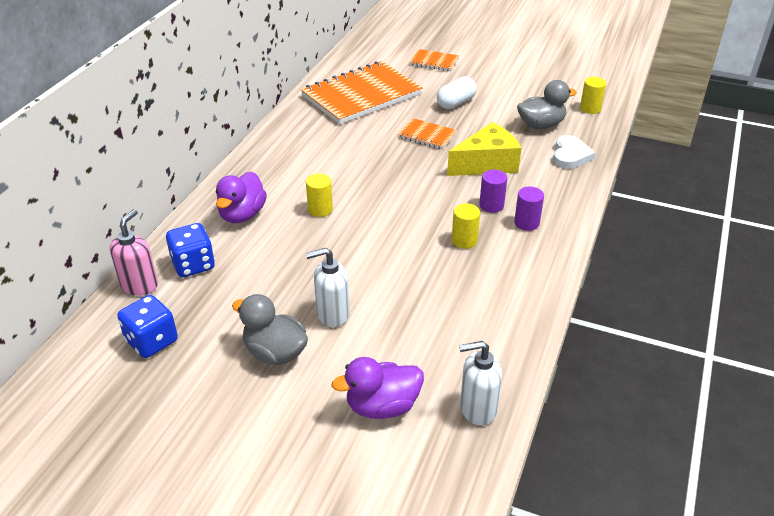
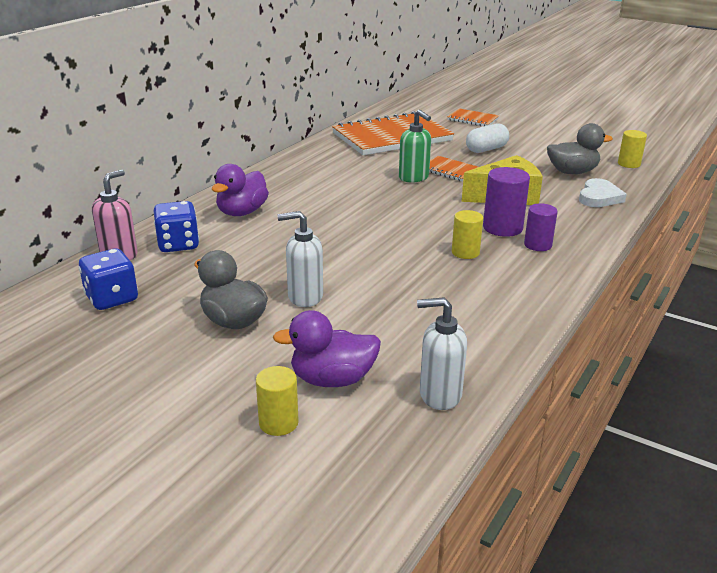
camera: 10 degrees right, 10 degrees down
yellow cylinder [306,173,333,217] -> yellow cylinder moved to [256,366,299,436]
purple cylinder [479,170,507,213] -> purple cylinder [483,167,530,237], size x1.50
none -> green soap dispenser [399,110,431,183]

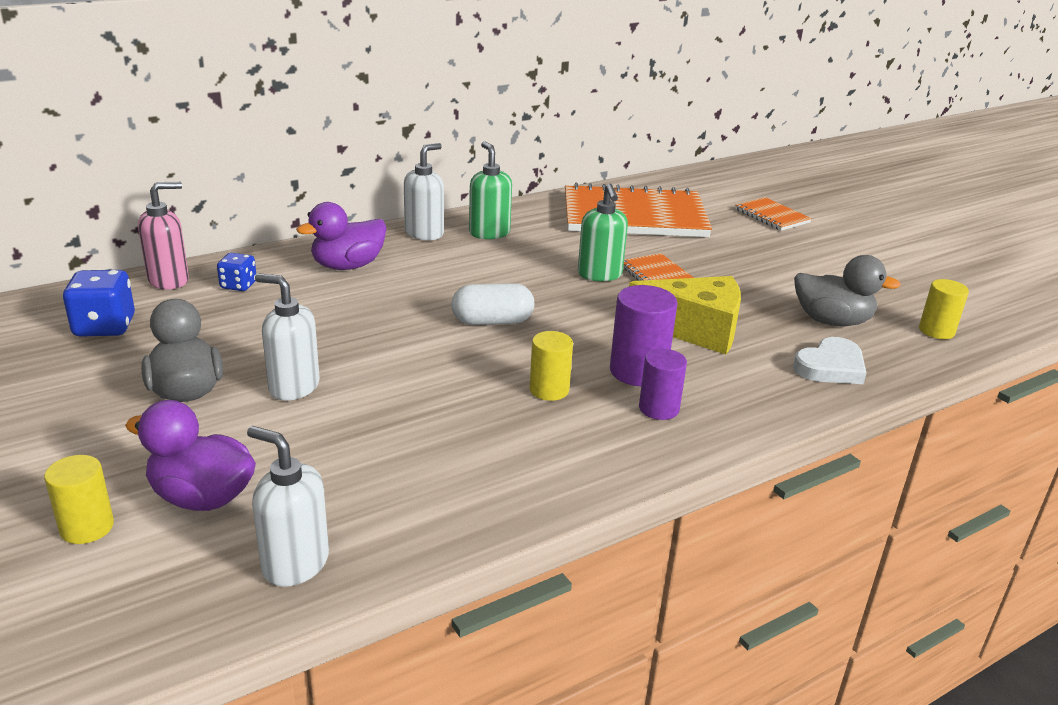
camera: 25 degrees right, 0 degrees up
blue dice [154,201,199,252] -> blue dice [217,253,256,291], size x0.61
white capsule [466,123,509,153] -> white capsule moved to [451,283,534,325]
none -> white soap dispenser [404,143,444,240]
none -> green soap dispenser [469,141,512,239]

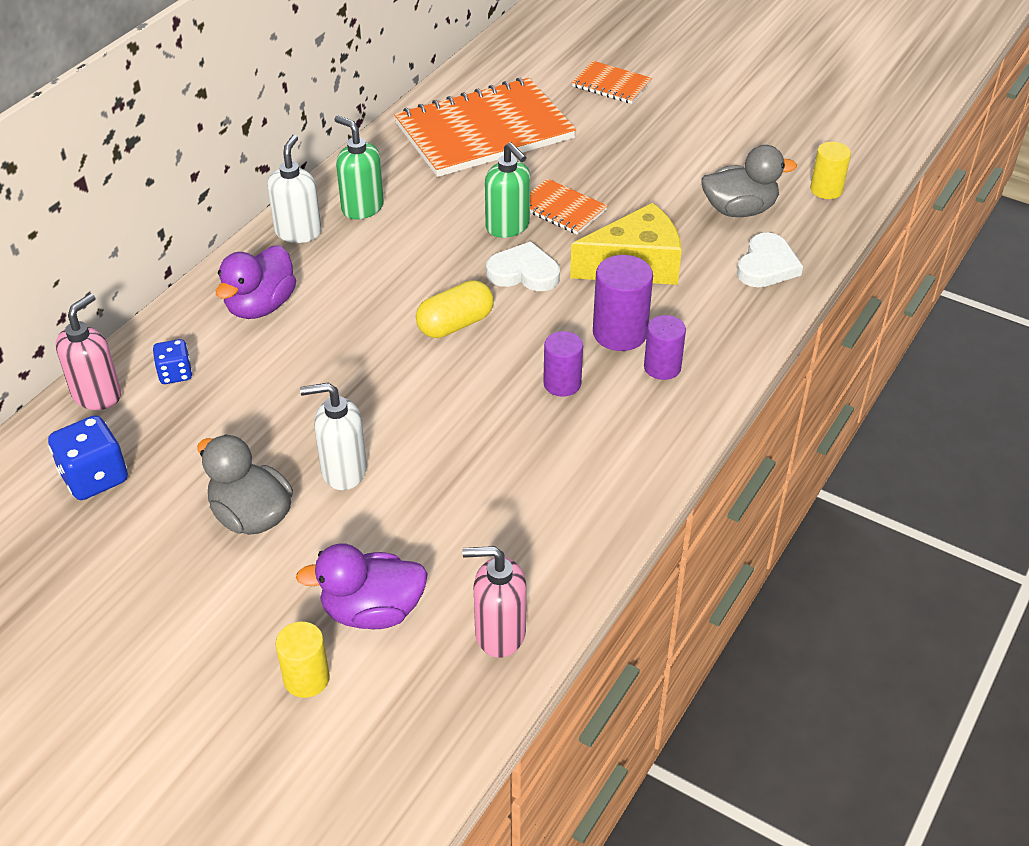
camera: 25 degrees left, 15 degrees up
white soap dispenser [247,426,329,587] -> pink soap dispenser [462,546,526,658]
white capsule [451,283,534,325] -> yellow capsule [416,280,494,338]
yellow cylinder [530,331,573,401] -> purple cylinder [543,331,583,397]
none -> white heart [486,241,560,291]

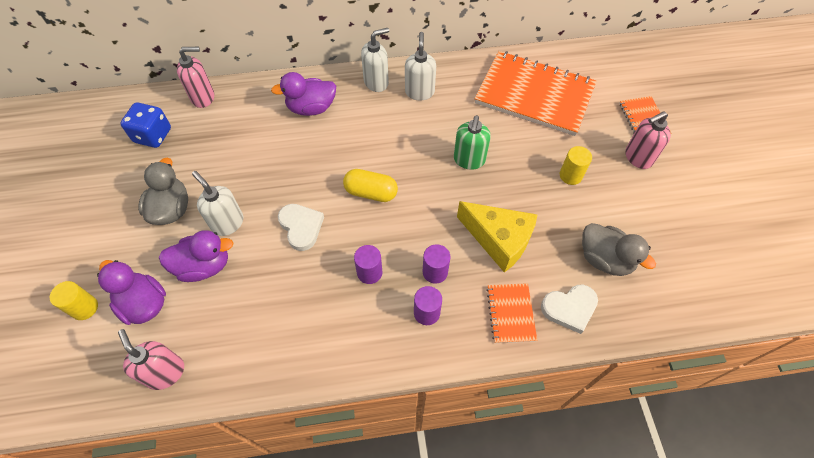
camera: 50 degrees right, 15 degrees up
blue dice [153,339,192,384] -> none
green soap dispenser [334,115,384,219] -> white soap dispenser [405,32,436,100]
white heart [486,241,560,291] -> white heart moved to [278,204,324,251]
orange notebook [530,179,608,235] -> orange notebook moved to [486,283,537,343]
purple cylinder [593,255,653,351] -> purple cylinder [423,244,451,284], size x0.66
yellow cylinder [810,142,851,199] -> yellow cylinder moved to [560,146,592,185]
none -> purple duck [159,230,234,282]
none -> pink soap dispenser [625,111,671,169]

